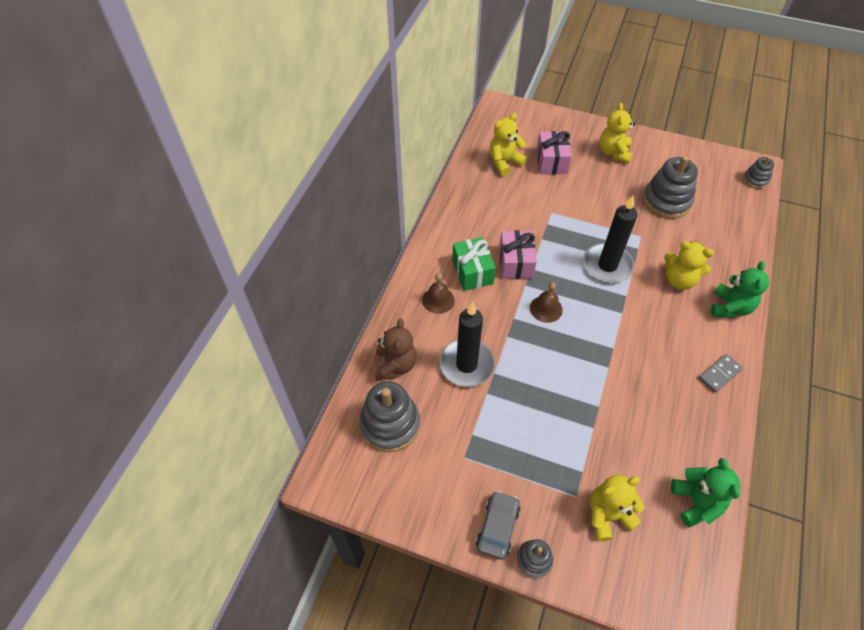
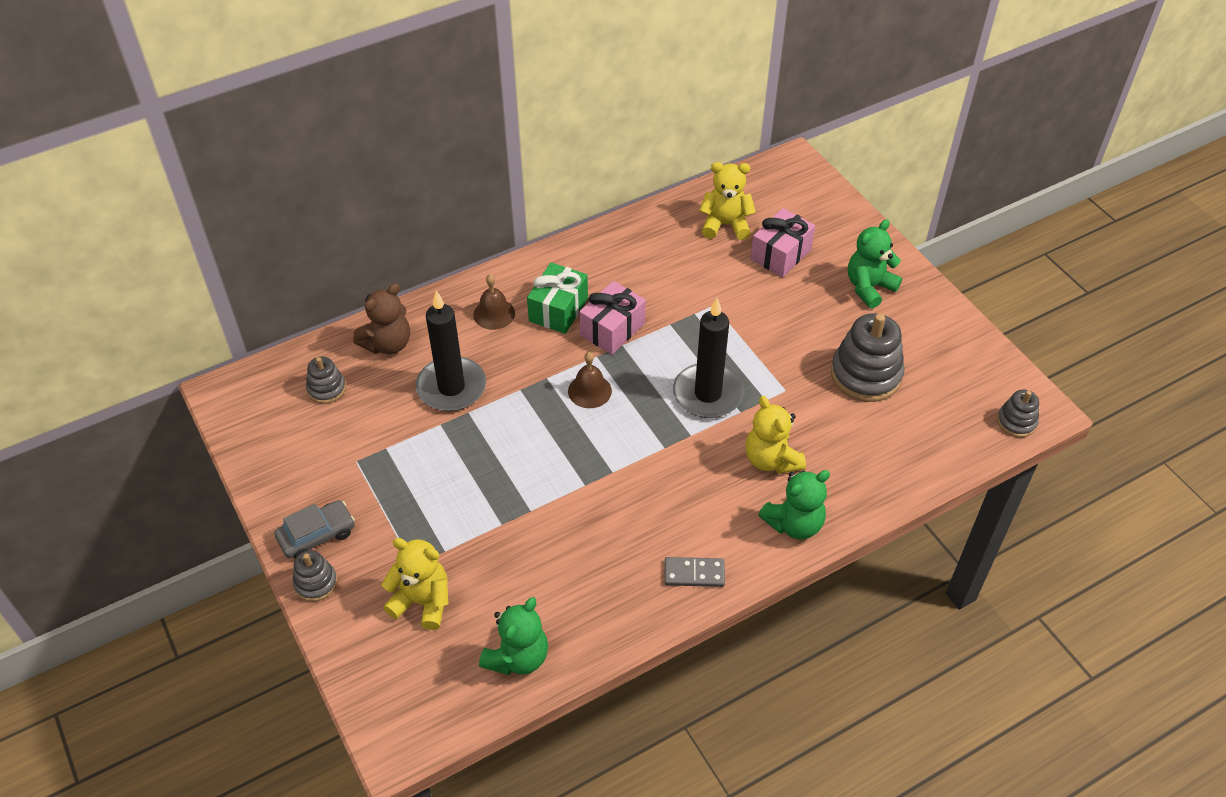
camera: 40 degrees right, 5 degrees down
grey stacking toy [359,381,420,452] -> grey stacking toy [306,357,346,404], size x0.54
yellow teddy bear [599,103,636,164] -> green teddy bear [848,219,902,309]

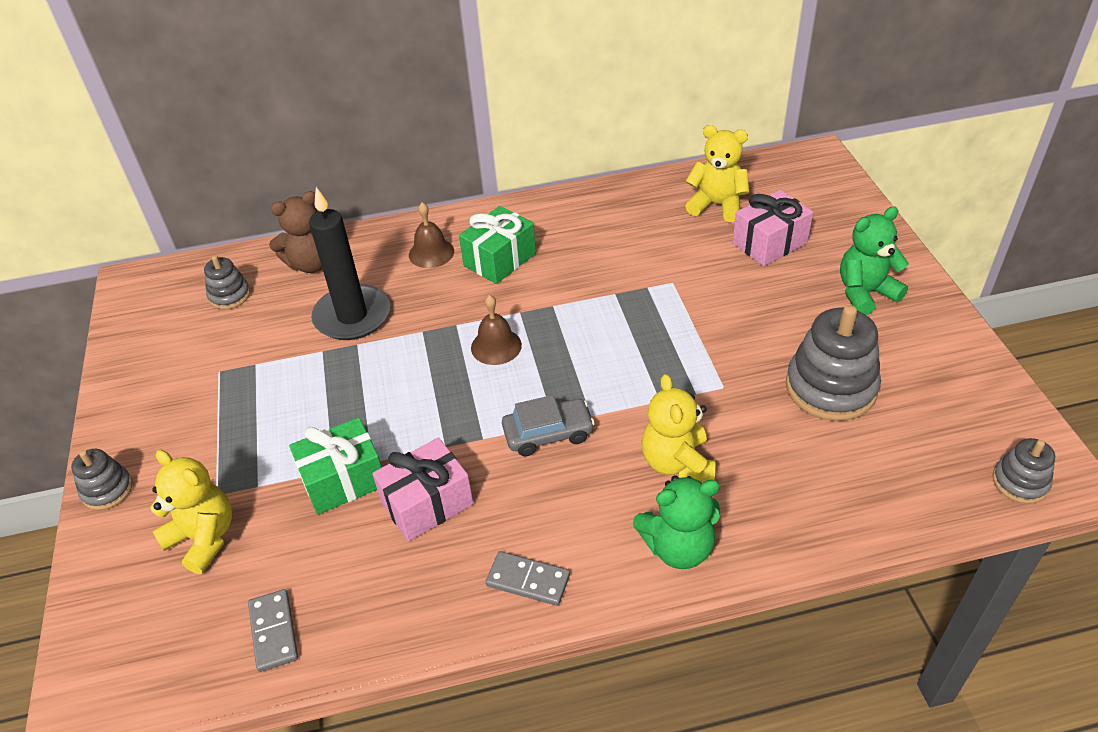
camera: 20 degrees right, 5 degrees down
grey car [274,500,355,559] -> grey car moved to [502,395,595,456]
green teddy bear [479,597,548,675] -> grey domino [248,589,298,672]
pink gift [579,281,646,355] -> pink gift moved to [372,438,474,541]
black candle [673,298,744,418] -> none
none -> green gift [289,417,382,515]

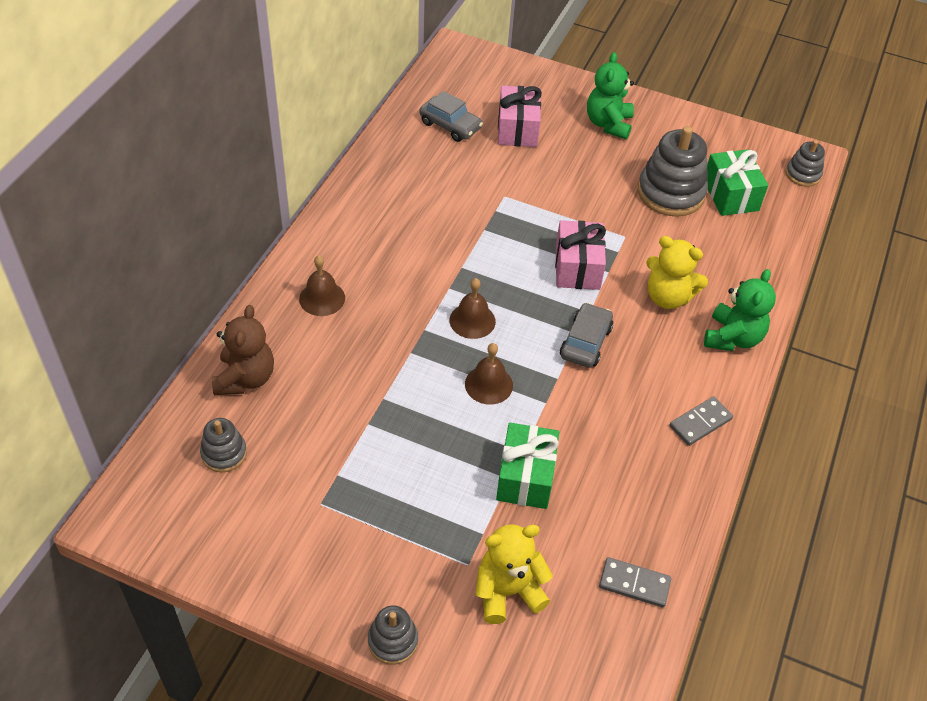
camera: 60 degrees left, 5 degrees up
black candle [309,187,390,340] -> none
pink gift [372,438,474,541] -> pink gift moved to [555,220,606,290]
green gift [459,206,536,284] -> green gift moved to [707,149,768,216]
yellow teddy bear [685,125,749,222] -> grey car [419,91,483,142]
none -> brown bell [465,343,513,405]

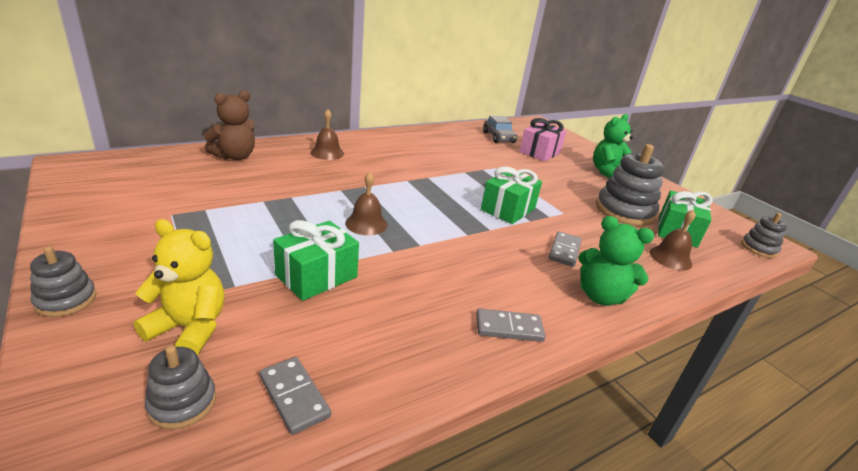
camera: 35 degrees right, 20 degrees down
grey stacking toy [200,418,247,473] -> grey stacking toy moved to [145,346,216,429]
brown bell [449,278,496,339] -> brown bell moved to [650,209,696,270]
pink gift [555,220,606,290] -> green gift [481,166,542,224]
grey car [560,303,613,368] -> none
yellow teddy bear [646,236,708,309] -> grey domino [549,231,582,267]
green teddy bear [704,269,776,351] -> green teddy bear turned 60 degrees clockwise [578,216,654,306]

